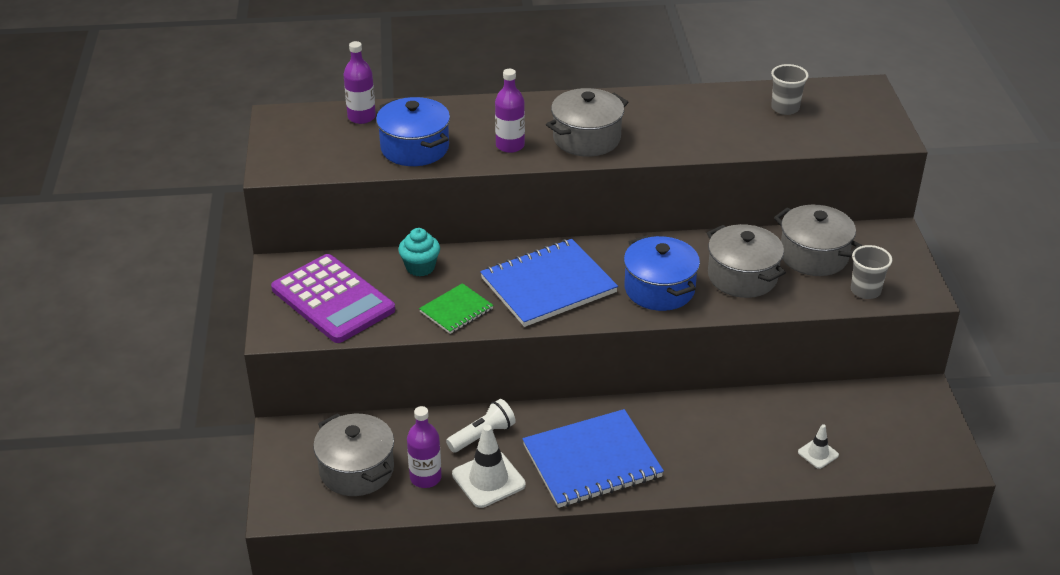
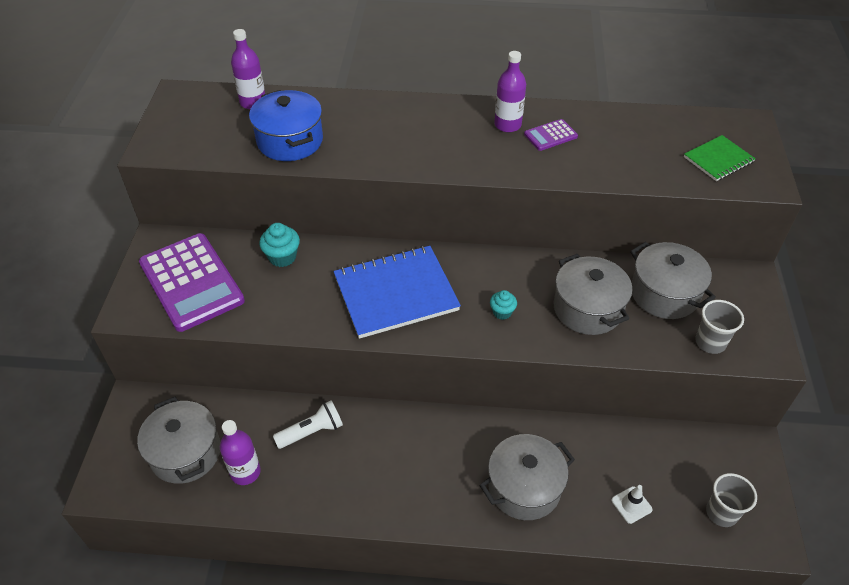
camera: 10 degrees right, 10 degrees up
green notebook [419,283,494,334] -> green notebook moved to [684,135,756,181]
white traffic cone [452,425,526,508] -> none
purple bottle [495,69,525,153] -> purple bottle moved to [494,51,526,132]
blue notebook [523,409,664,508] -> none
grey pot [546,88,628,157] -> grey pot moved to [479,434,575,520]
blue pot [624,235,700,311] -> turquoise cupcake [490,290,517,320]
grey cup [771,64,809,115] -> grey cup moved to [706,473,757,527]
none -> purple calculator [524,119,578,151]

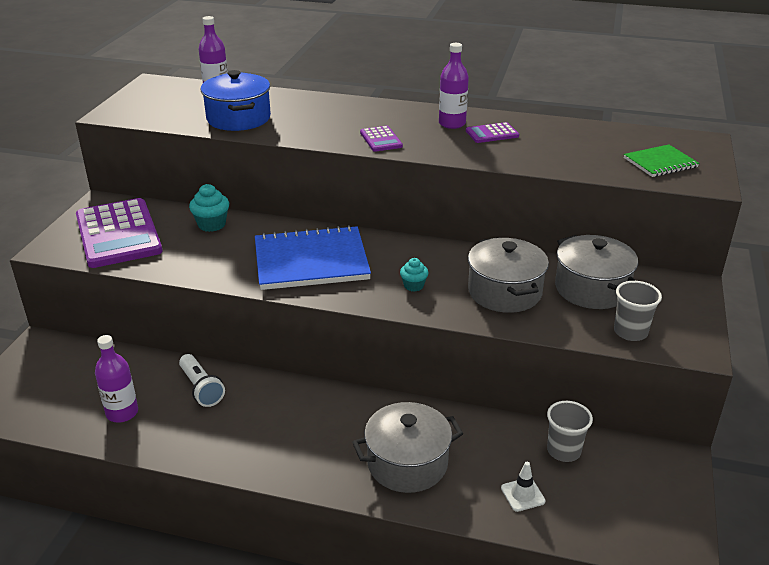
camera: 10 degrees right, 15 degrees down
grey pot [137,397,221,484] -> none
white flashlight [273,400,343,449] -> white flashlight turned 75 degrees clockwise [179,354,225,407]
grey cup [706,473,757,527] -> grey cup moved to [547,401,593,462]
none -> purple calculator [360,126,403,152]

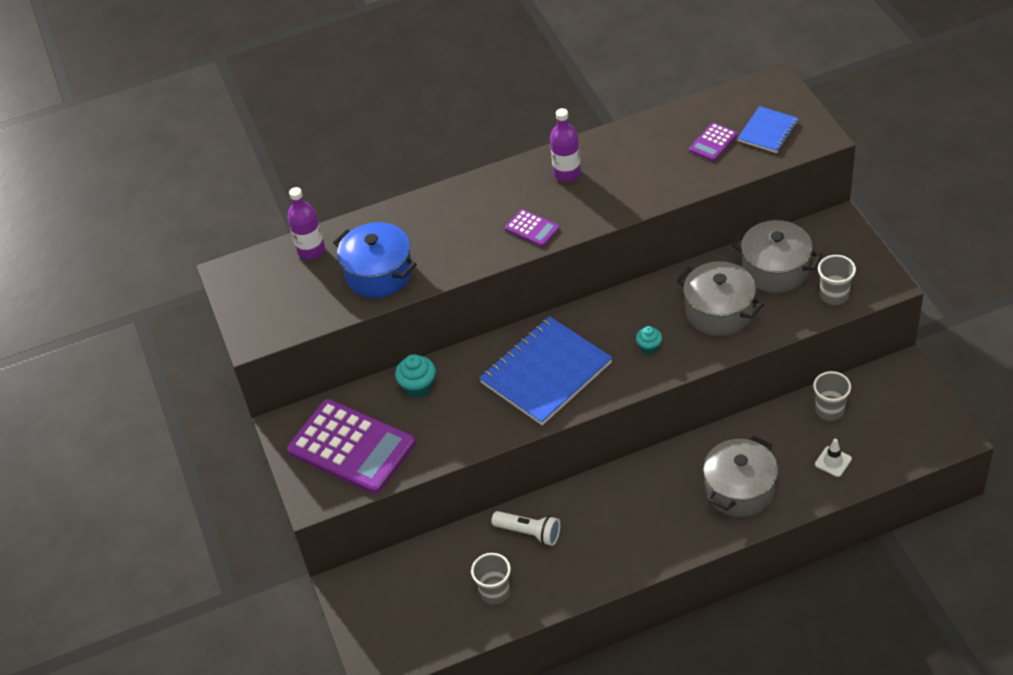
camera: 30 degrees left, 15 degrees up
purple bottle [95,335,138,423] -> grey cup [471,553,511,605]
purple calculator [466,122,519,143] -> purple calculator moved to [689,123,738,161]
green notebook [624,144,699,177] -> blue notebook [737,106,799,153]

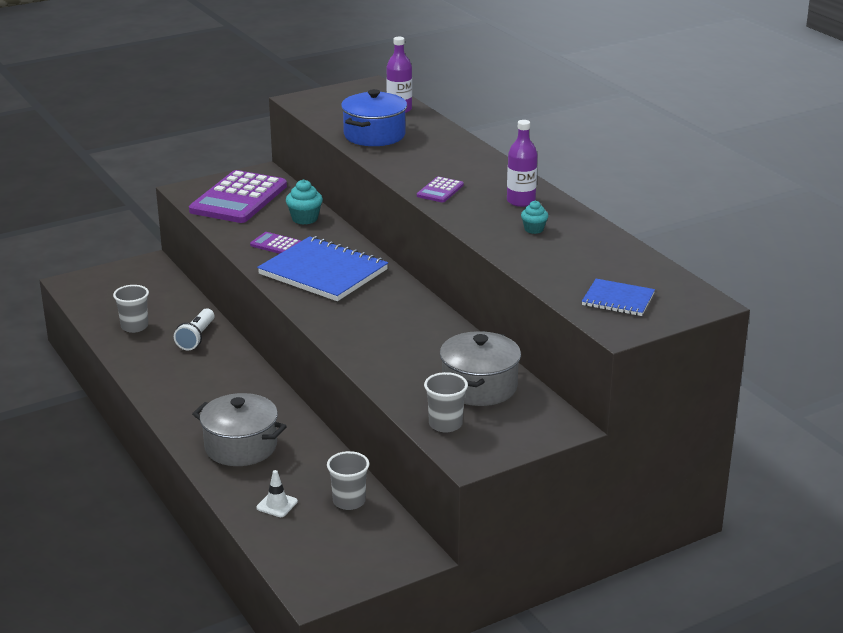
camera: 75 degrees right, 20 degrees down
turquoise cupcake [636,326,662,355] -> turquoise cupcake moved to [521,200,548,234]
grey pot [677,261,764,336] -> none
purple calculator [689,123,738,161] -> purple calculator moved to [250,232,301,254]

